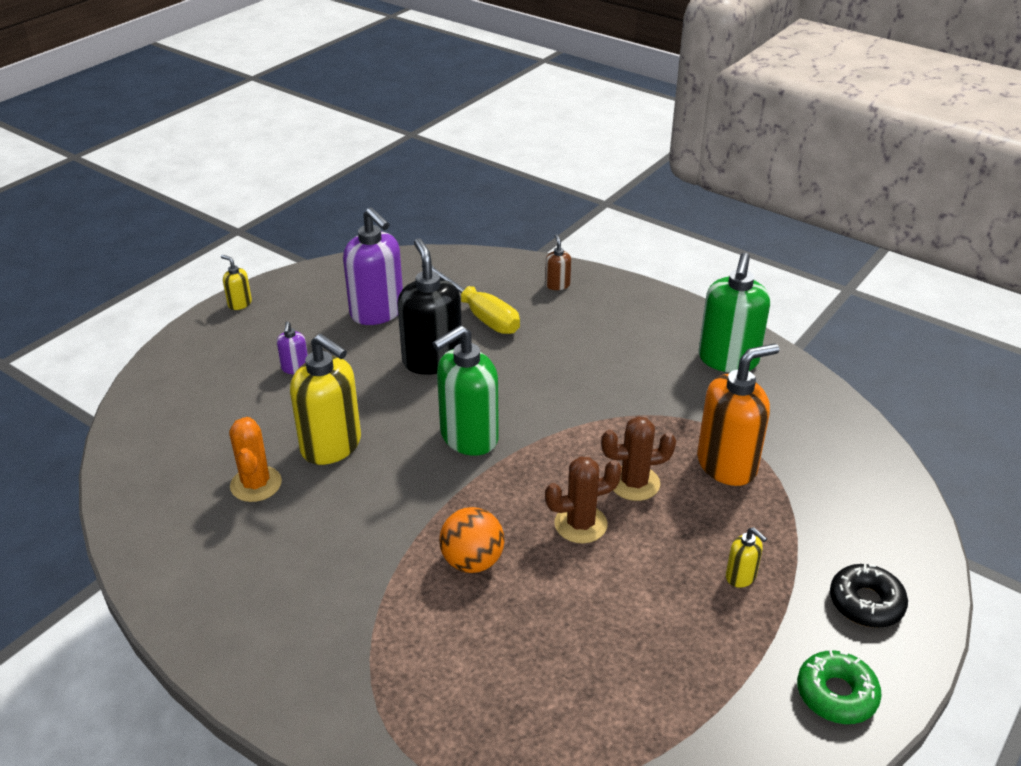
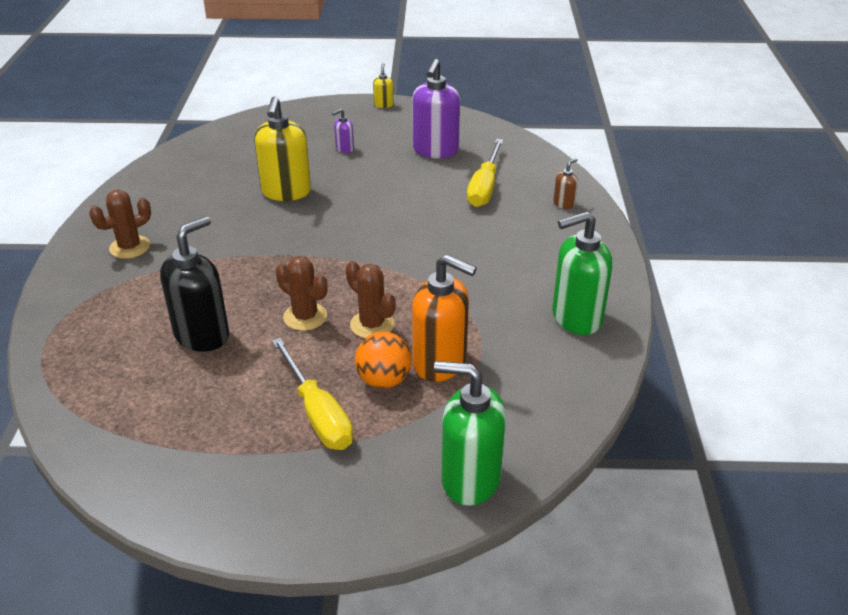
camera: 55 degrees right, 0 degrees up
orange cactus [229,417,282,502] -> none
black soap dispenser [397,238,462,375] -> black soap dispenser moved to [160,216,229,352]
green soap dispenser [432,325,499,456] -> green soap dispenser moved to [434,361,506,506]
orange ball [439,507,505,573] -> orange ball moved to [355,332,411,388]
yellow soap dispenser [726,527,767,588] -> yellow screwdriver [272,338,353,450]
green donut [797,650,882,724] -> none
black donut [830,564,908,628] -> none
none -> brown cactus [89,190,151,259]

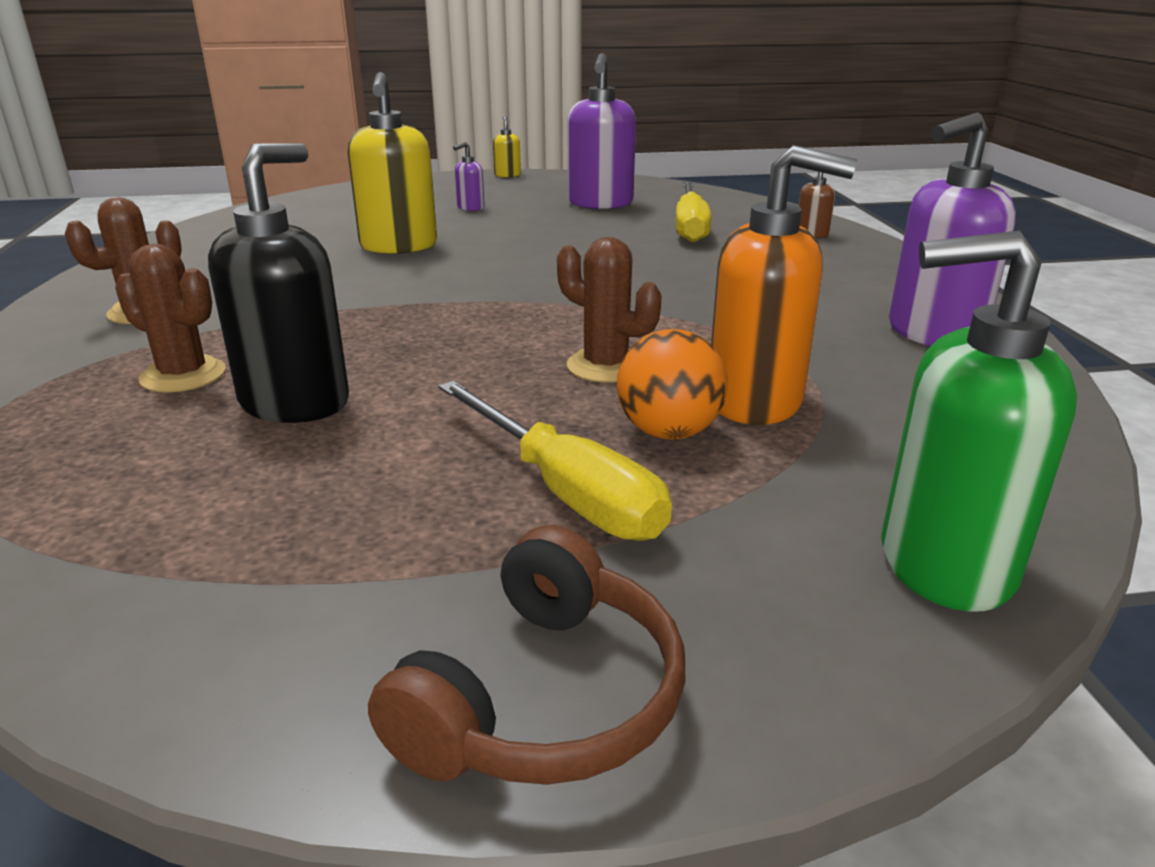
camera: 10 degrees left, 10 degrees down
brown cactus [275,256,328,331] -> brown cactus moved to [115,244,226,393]
green soap dispenser [552,211,612,335] -> purple soap dispenser [889,112,1016,346]
none -> brown headphones [368,525,685,785]

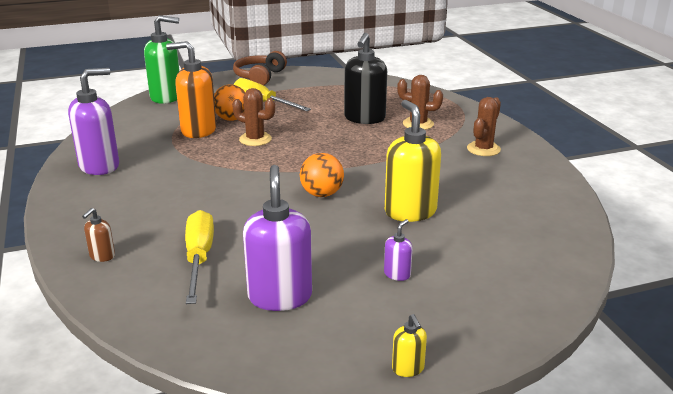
camera: 170 degrees right, 0 degrees up
none -> orange ball [300,153,344,197]

